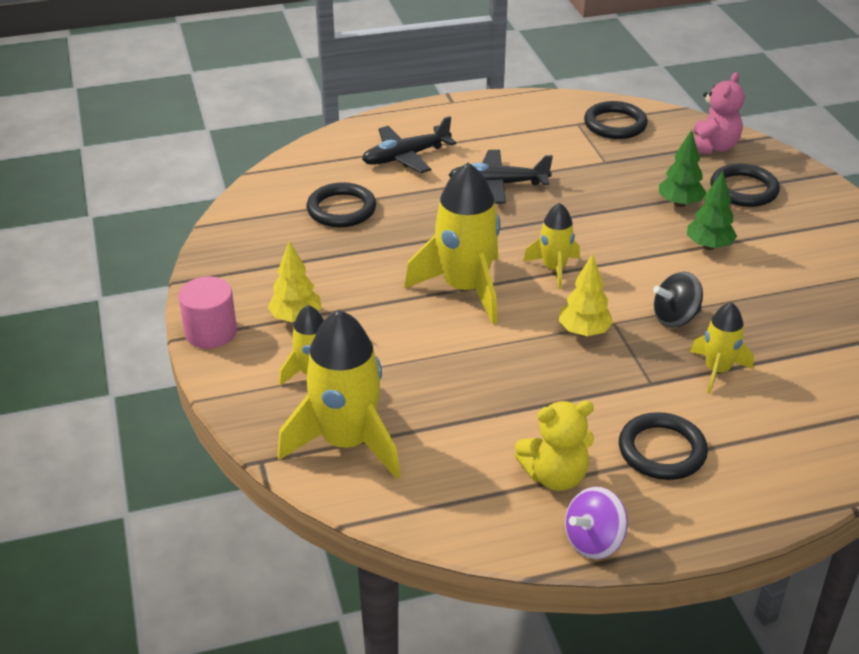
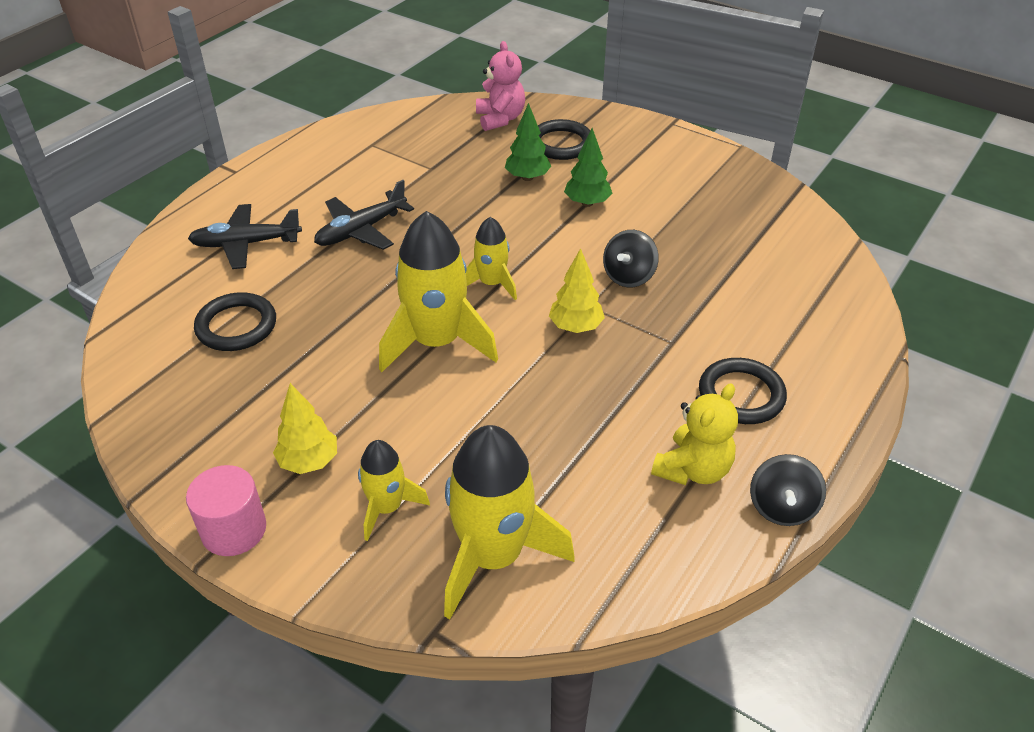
camera: 40 degrees left, 5 degrees up
black plane [362,116,456,173] -> black plane turned 60 degrees clockwise [188,204,302,269]
purple spinning top [565,486,628,559] -> black spinning top [750,454,826,526]
black ring [584,101,648,139] -> none
yellow rocket [690,302,754,394] -> none

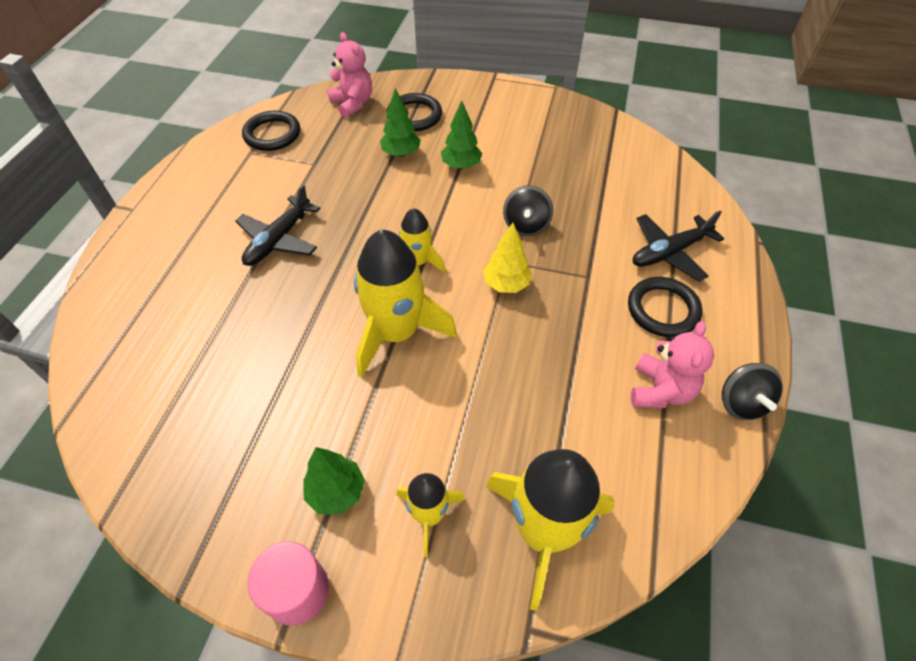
camera: 20 degrees left, 10 degrees up
black plane [188,204,302,269] -> black plane moved to [633,210,724,281]
black ring [194,292,276,351] -> black ring moved to [242,111,300,151]
yellow tree [273,383,337,474] -> green tree [303,447,365,515]
yellow teddy bear [651,384,738,485] -> pink teddy bear [631,321,714,408]

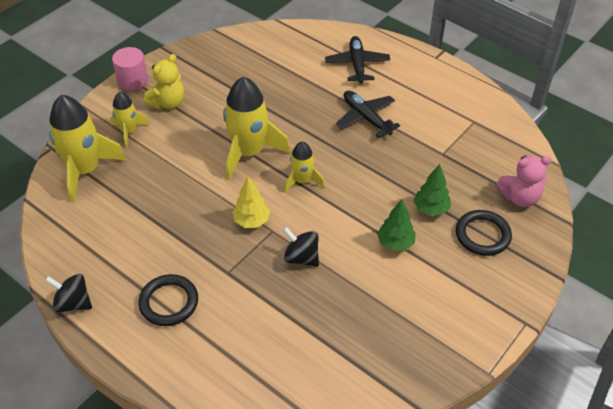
camera: 115 degrees right, 5 degrees down
black ring [242,111,300,151] -> none
green tree [303,447,365,515] -> yellow teddy bear [144,54,184,110]
pink teddy bear [631,321,714,408] -> none
black plane [633,210,724,281] -> black plane moved to [325,36,390,84]

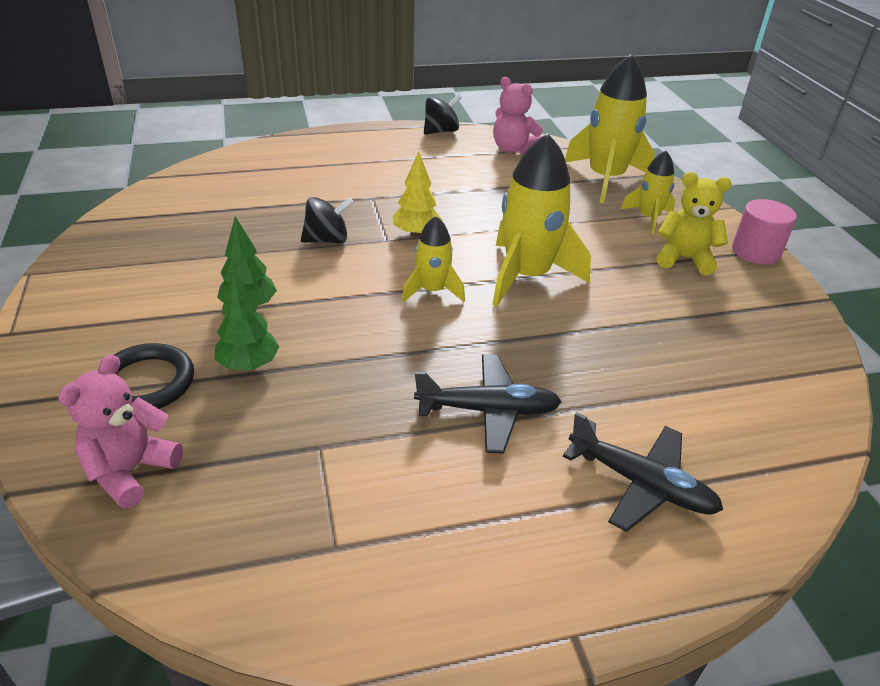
camera: 125 degrees right, 10 degrees down
black ring [139,274,198,326] -> none
yellow teddy bear [144,54,184,110] -> yellow teddy bear turned 120 degrees clockwise [657,172,732,275]
none -> pink teddy bear [493,77,543,154]

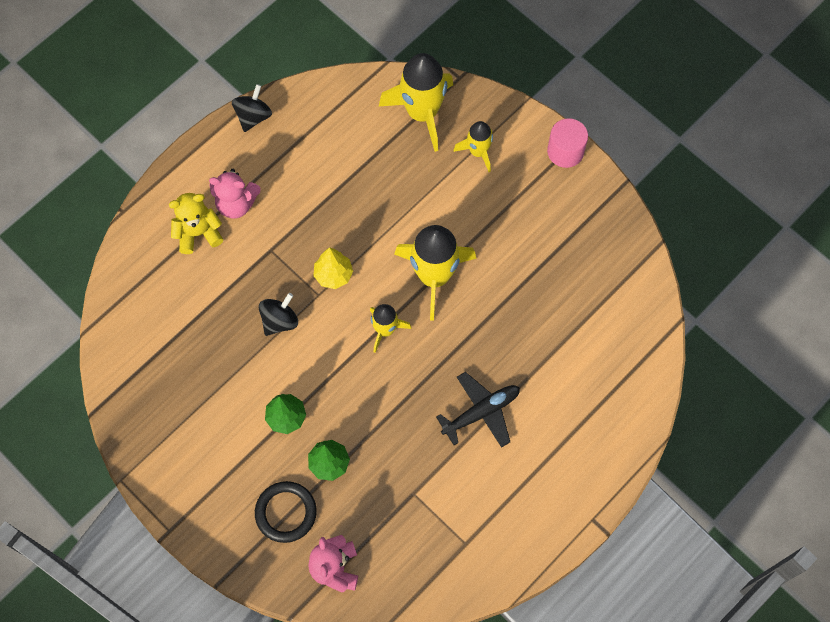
camera: 30 degrees left, 30 degrees up
pink teddy bear [493,77,543,154] -> pink teddy bear moved to [209,169,261,218]
black plane [563,412,723,532] -> none
yellow teddy bear [657,172,732,275] -> yellow teddy bear moved to [169,193,223,254]

